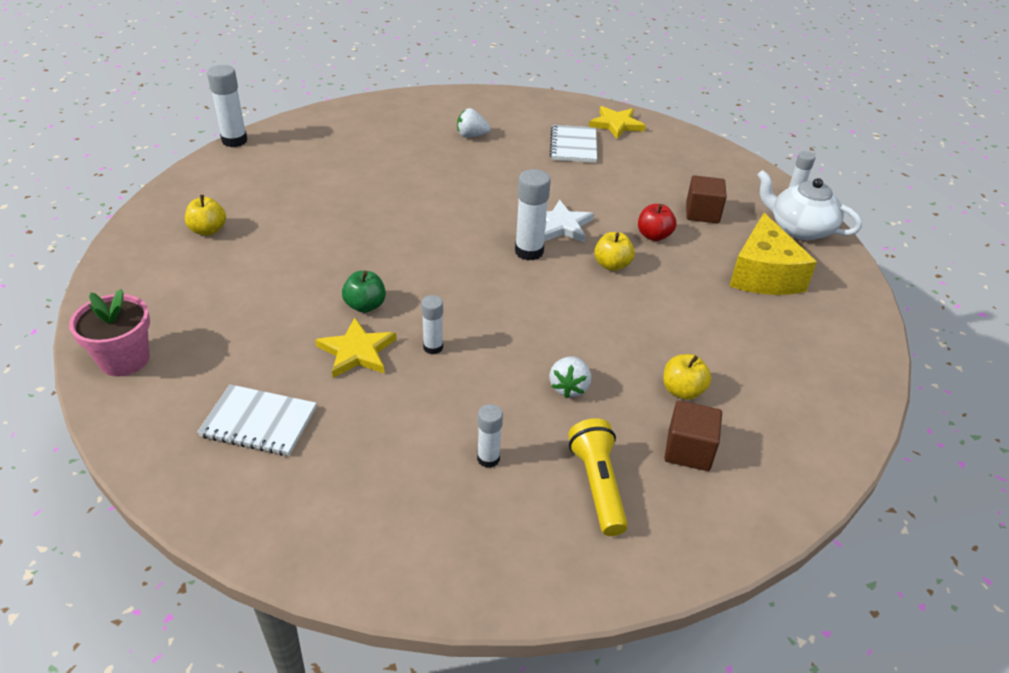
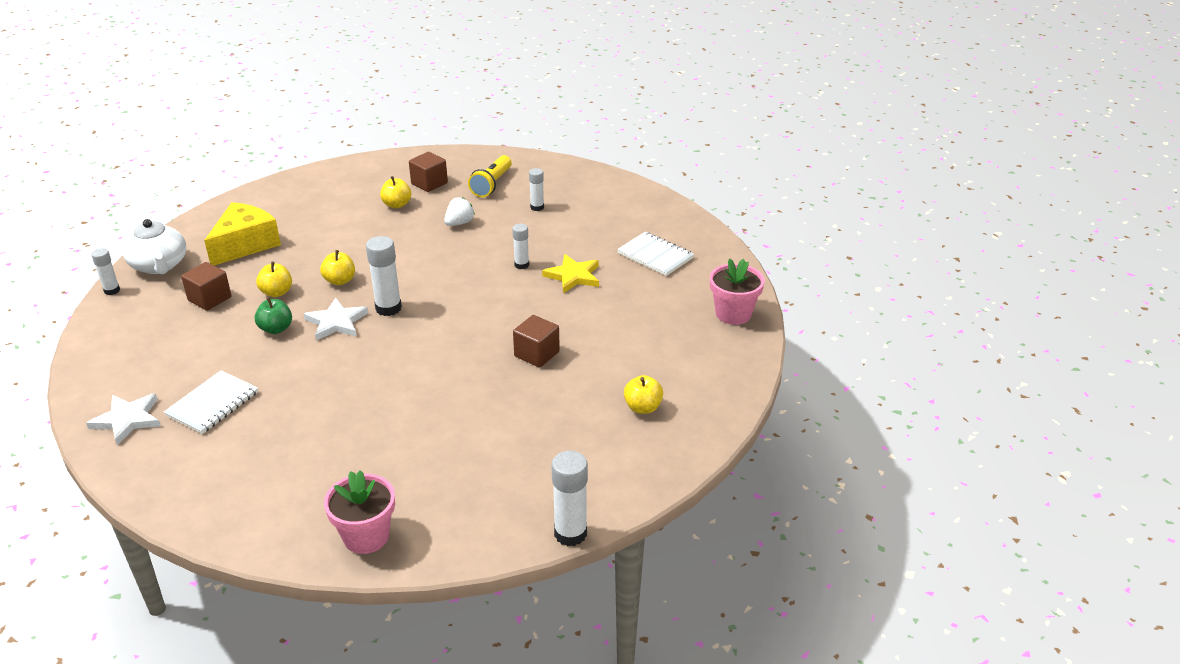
camera: 150 degrees left, 5 degrees down
green apple [342,271,386,313] -> green apple moved to [255,297,292,334]
white strawberry [457,108,490,137] -> none
yellow star [589,106,646,139] -> white star [86,393,160,445]
red apple [638,204,676,241] -> yellow apple [256,261,292,297]
none -> pink flower pot [324,470,395,554]
none -> brown cube [513,315,560,368]

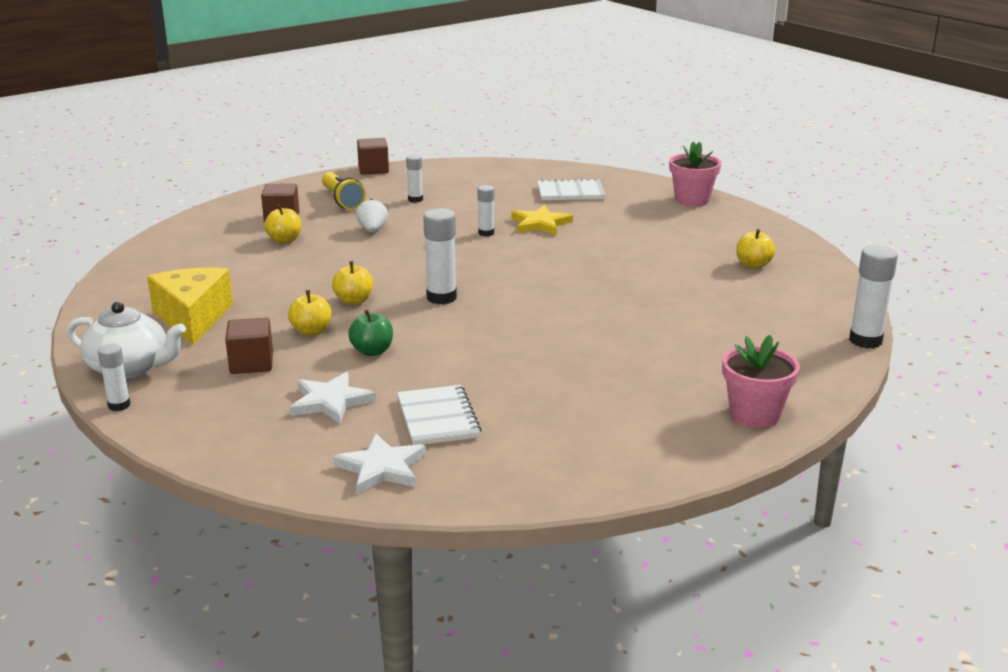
camera: 45 degrees left, 10 degrees down
white star [304,298,368,341] -> white star moved to [290,372,376,424]
brown cube [513,315,560,368] -> brown cube moved to [357,138,389,175]

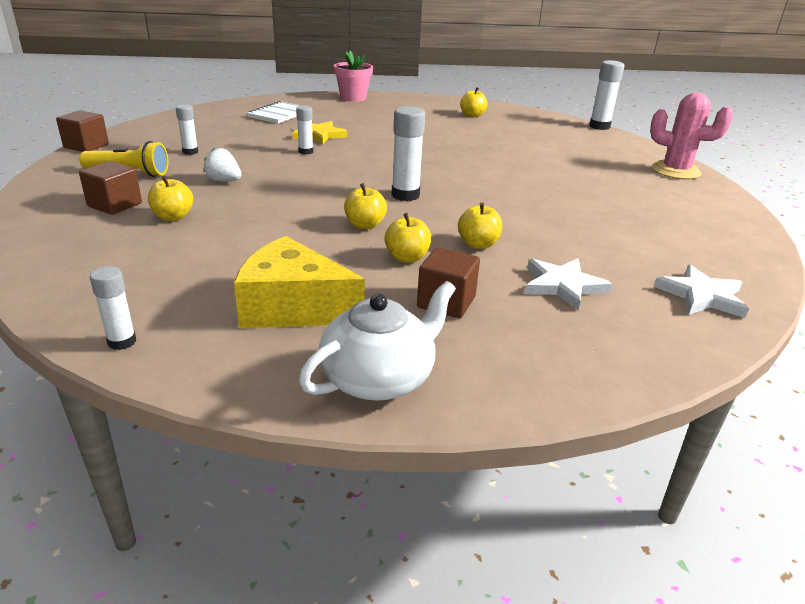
camera: 60 degrees left, 5 degrees up
white glue stick [98,344,131,411] -> white glue stick moved to [90,266,136,350]
green apple [348,310,393,356] -> yellow apple [458,202,502,249]
white notebook [397,385,482,445] -> none
pink flower pot [722,335,800,428] -> pink cactus [650,93,733,180]

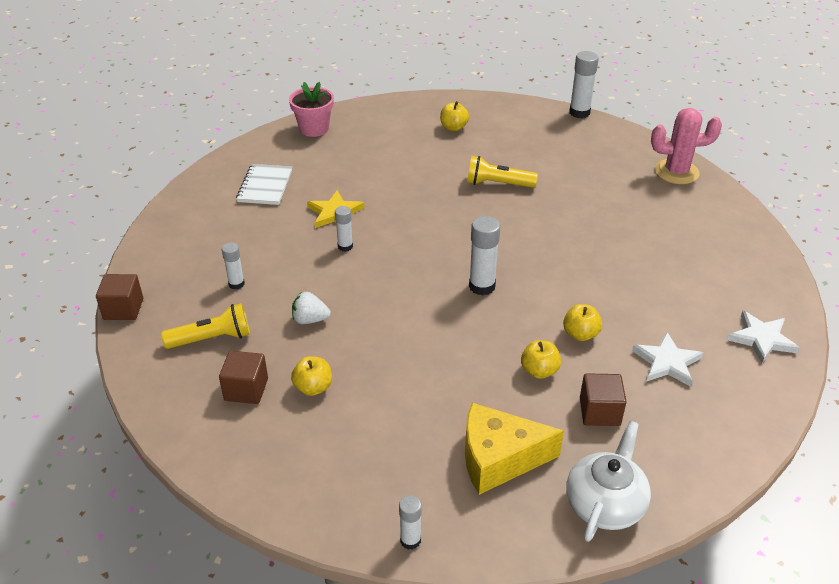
camera: 20 degrees left, 10 degrees up
yellow apple [344,183,387,229] -> none
none -> yellow flashlight [467,156,538,188]

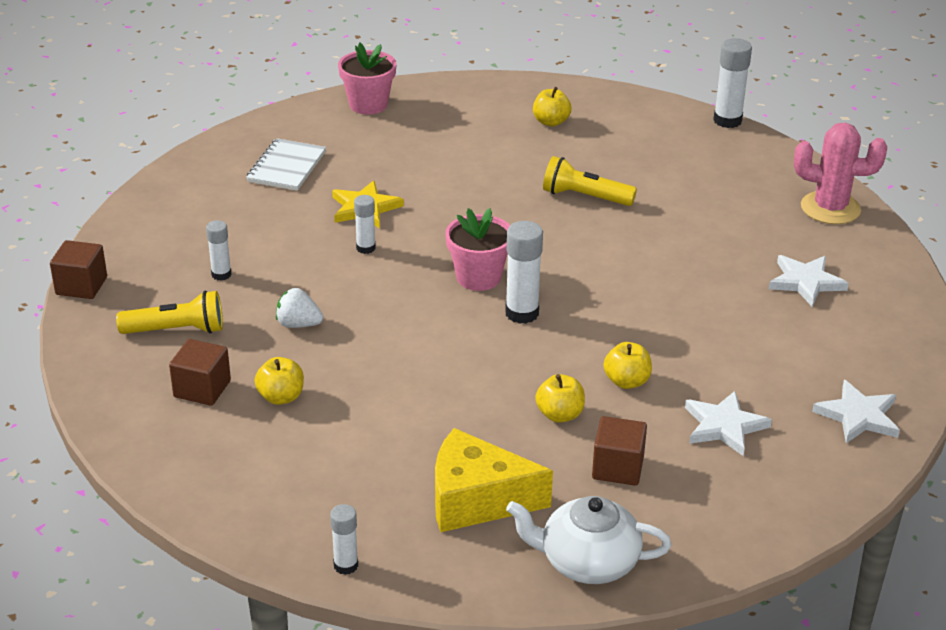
camera: 10 degrees right, 5 degrees down
white teapot [566,421,651,542] -> white teapot turned 120 degrees counterclockwise [506,496,671,584]
none -> pink flower pot [445,208,510,291]
none -> white star [769,255,849,307]

